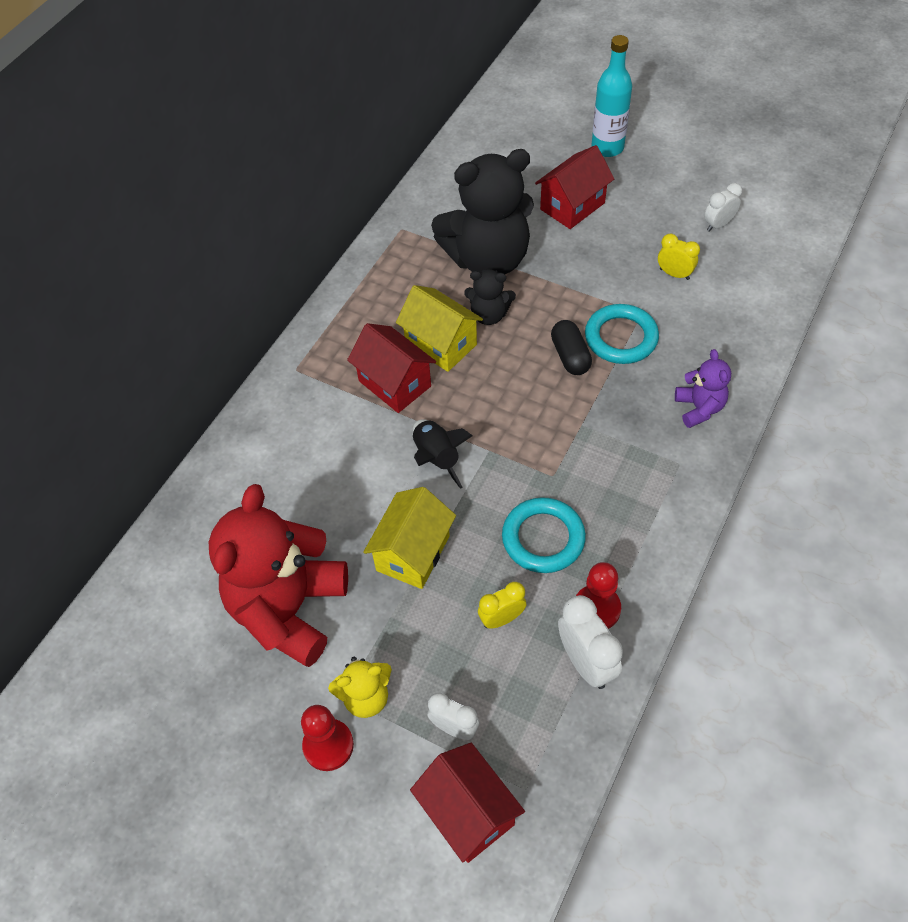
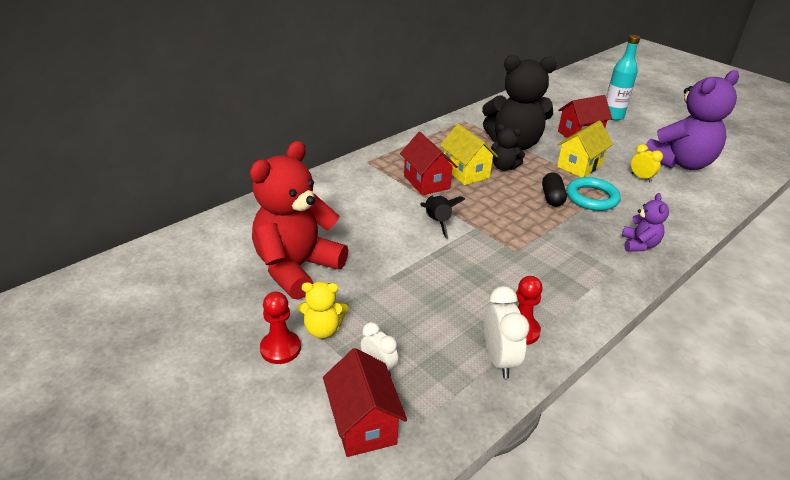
camera: 15 degrees right, 20 degrees down
yellow house [363,487,456,589] -> yellow house moved to [557,120,613,178]
yellow clock [478,582,527,629] -> none
turquoise ring [502,497,586,573] -> none
white clock [704,183,742,232] -> purple teddy bear [646,70,739,170]

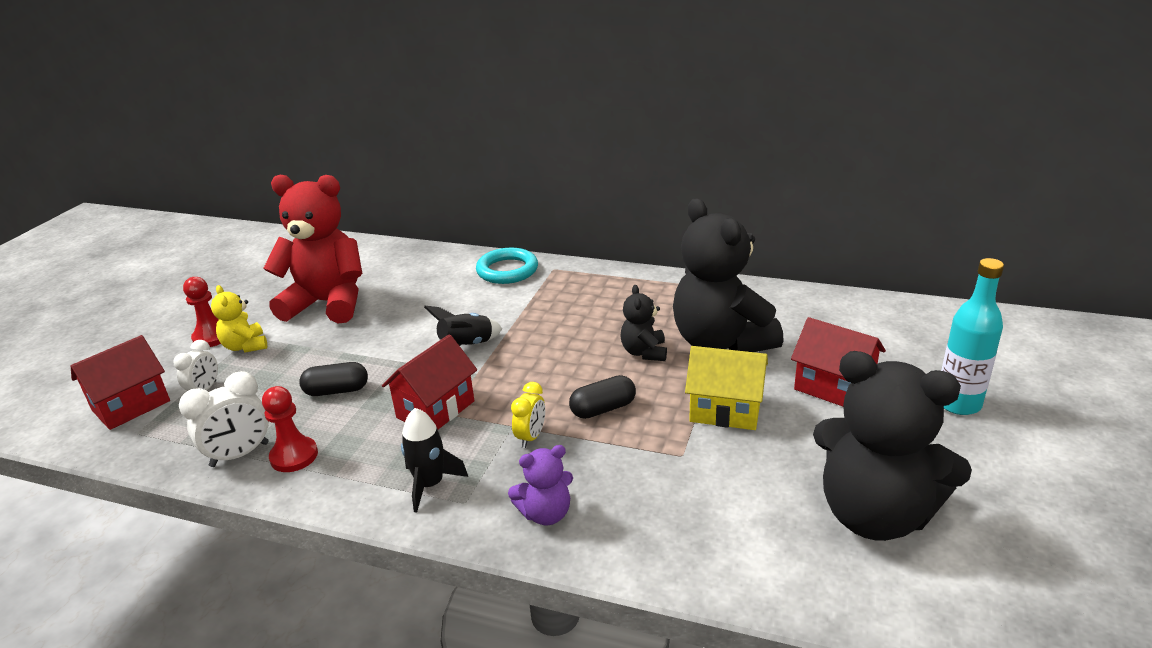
camera: 65 degrees right, 5 degrees down
red house [400,132,458,195] -> red house moved to [382,335,477,429]
yellow house [440,124,498,185] -> none
turquoise ring [566,177,621,211] -> turquoise ring moved to [476,248,538,284]
yellow clock [631,144,663,182] -> yellow clock moved to [511,382,545,448]
purple teddy bear [646,70,739,170] -> black teddy bear [813,351,972,541]
none -> black capsule [299,362,368,396]
none -> black rocket [401,408,468,513]

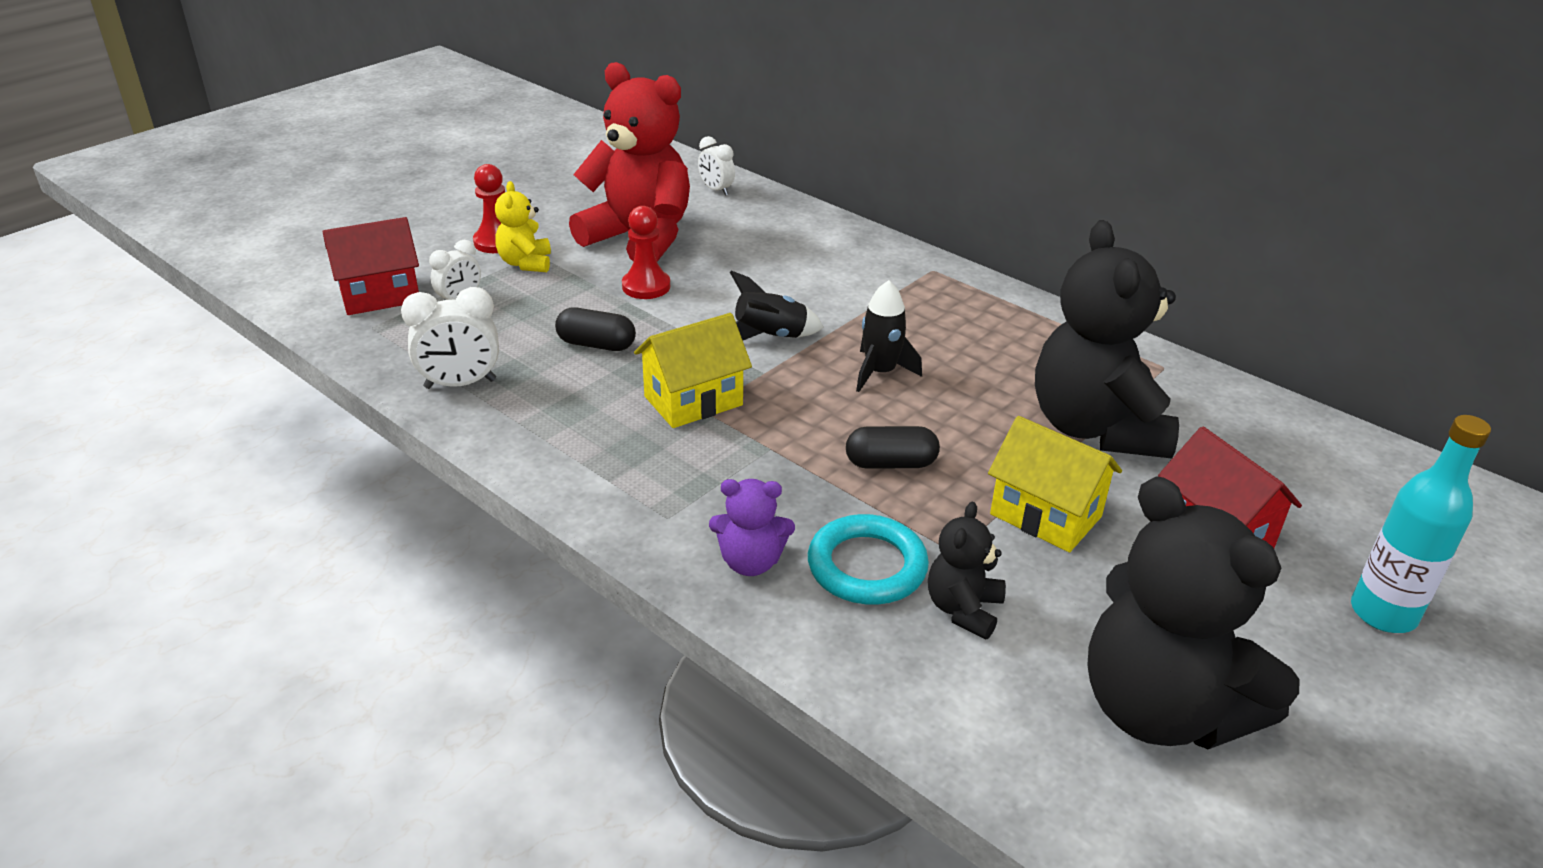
camera: 20 degrees right, 5 degrees up
red pawn [262,386,318,472] -> red pawn moved to [622,206,670,299]
red house [382,335,477,429] -> yellow house [634,313,752,428]
black rocket [401,408,468,513] -> black rocket moved to [856,280,922,392]
turquoise ring [476,248,538,284] -> turquoise ring moved to [808,514,929,605]
yellow clock [511,382,545,448] -> none
black teddy bear [620,285,667,361] -> black teddy bear moved to [928,502,1006,640]
none -> white clock [698,136,735,196]

